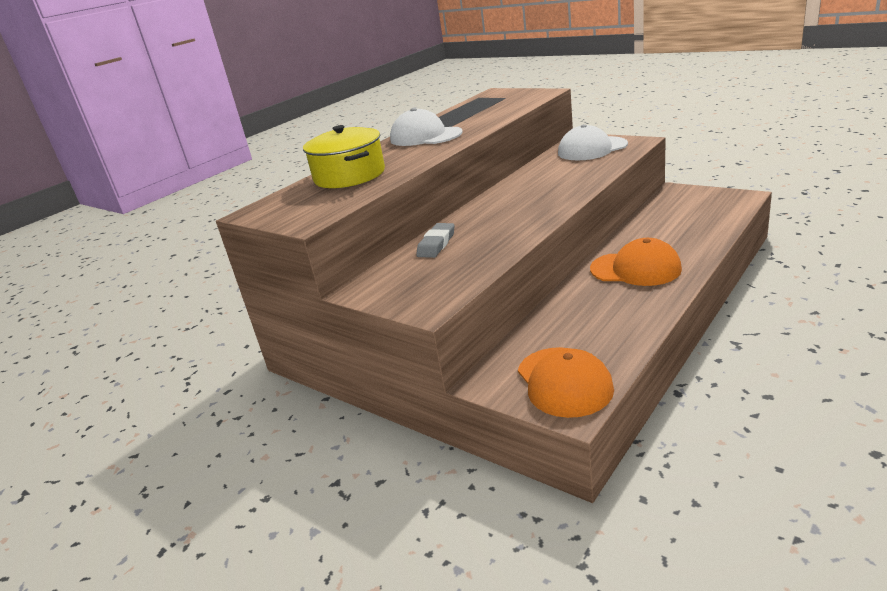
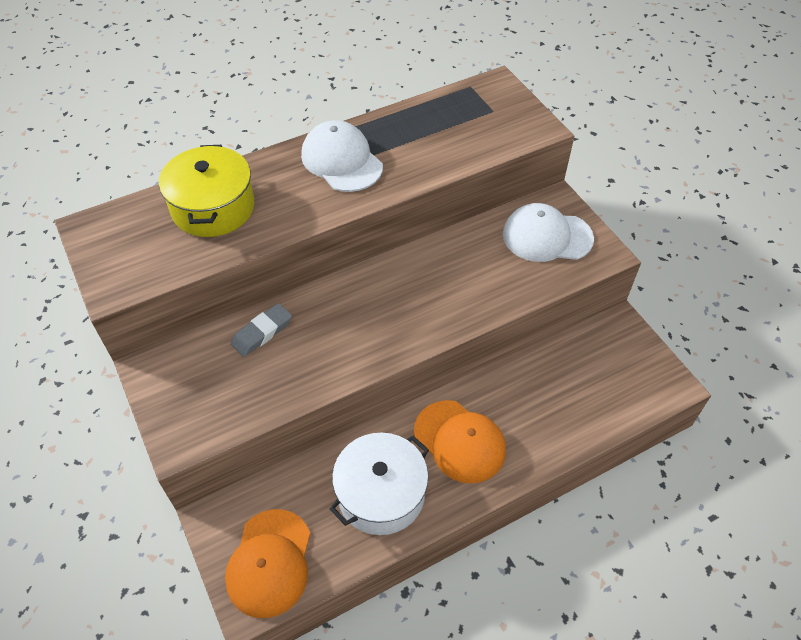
camera: 20 degrees right, 25 degrees up
none -> white pot [330,433,429,535]

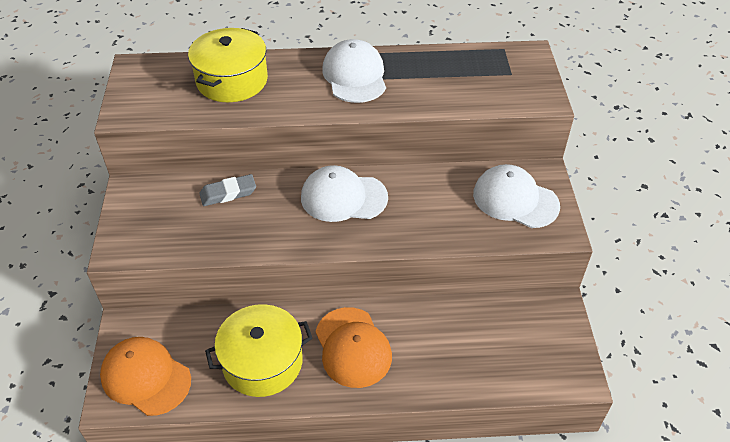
camera: 25 degrees right, 5 degrees down
orange cap [225,509,310,618] -> orange cap turned 90 degrees clockwise [100,337,191,416]
white pot [330,433,429,535] -> yellow pot [205,304,313,397]
none -> white cap [301,165,388,222]

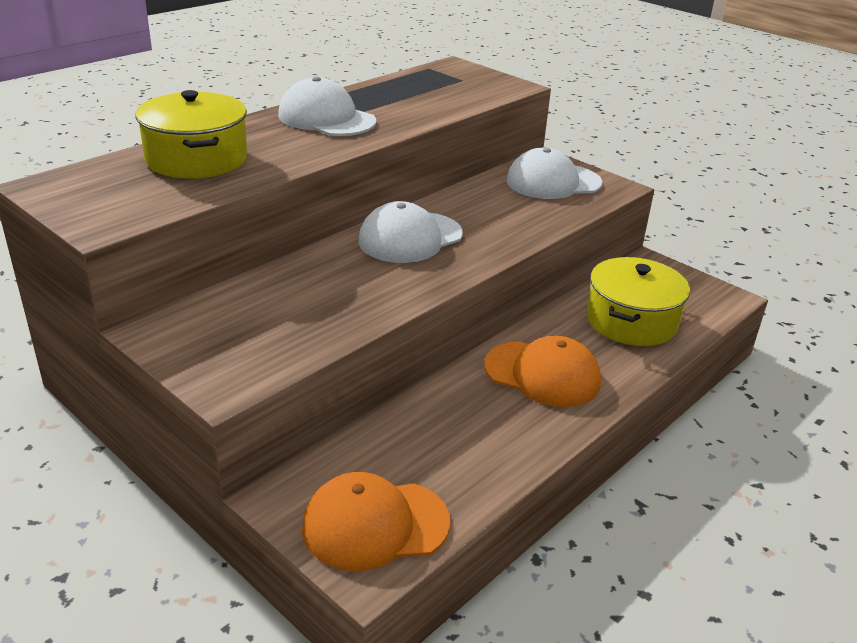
camera: 45 degrees left, 15 degrees down
grey eraser [199,174,256,206] -> none
yellow pot [205,304,313,397] -> yellow pot moved to [587,257,690,346]

